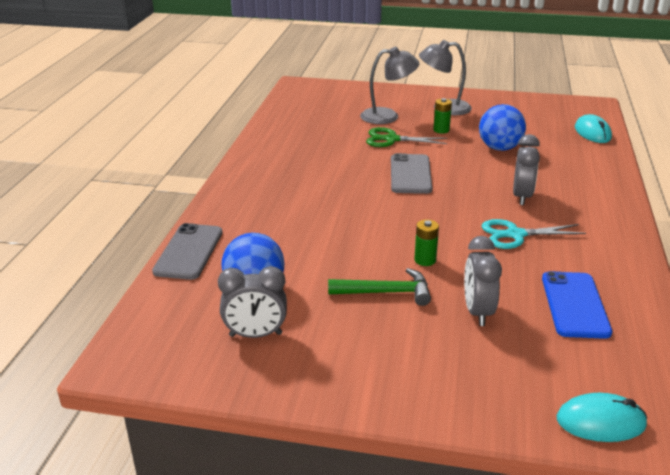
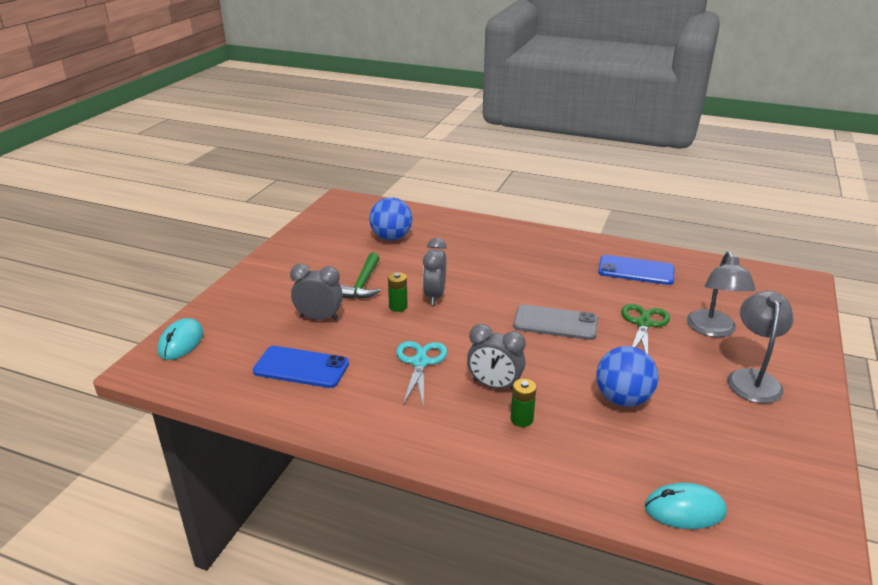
camera: 100 degrees right, 0 degrees up
grey phone [152,223,223,280] -> none
grey clock [218,266,287,338] -> grey clock moved to [423,238,447,305]
green battery [433,98,452,134] -> green battery moved to [511,379,536,427]
none -> blue phone [598,255,674,285]

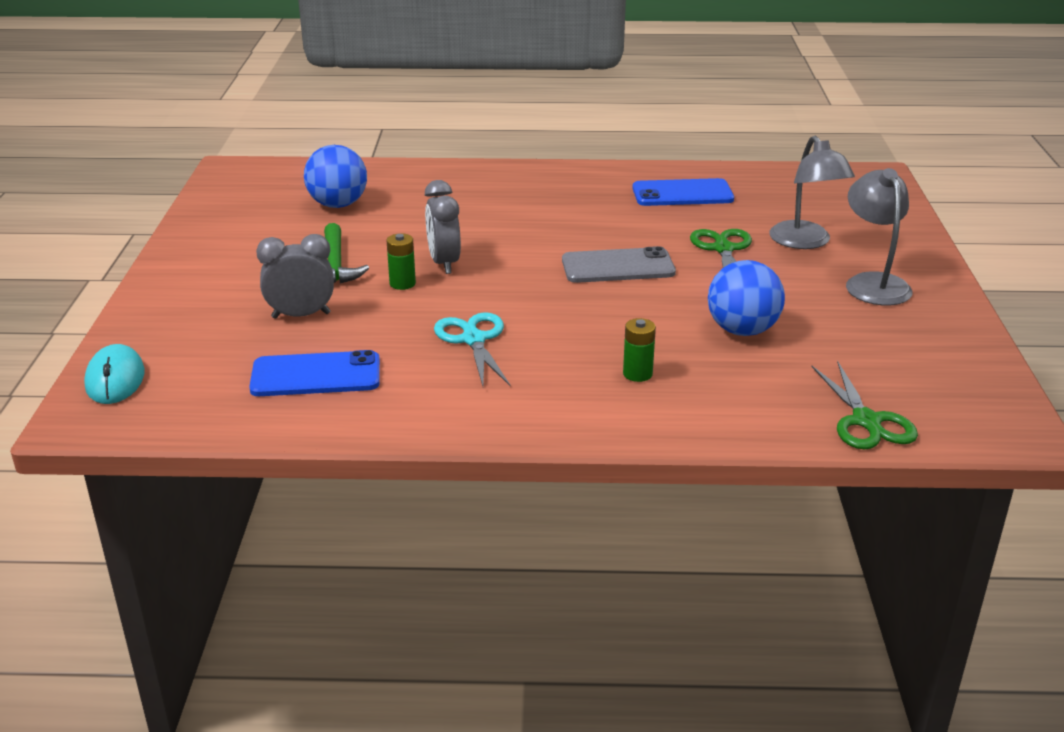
camera: 20 degrees left, 0 degrees up
grey clock [467,324,526,390] -> none
turquoise mouse [645,483,727,529] -> green scissors [812,361,918,450]

